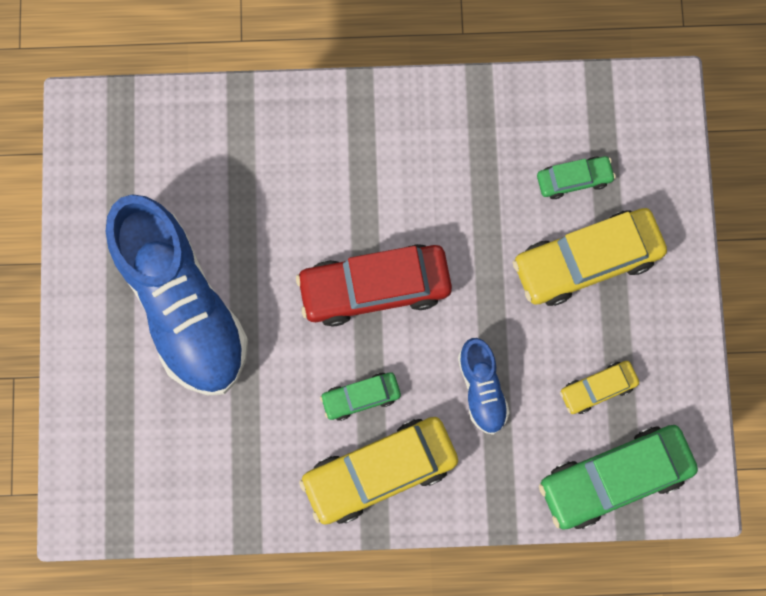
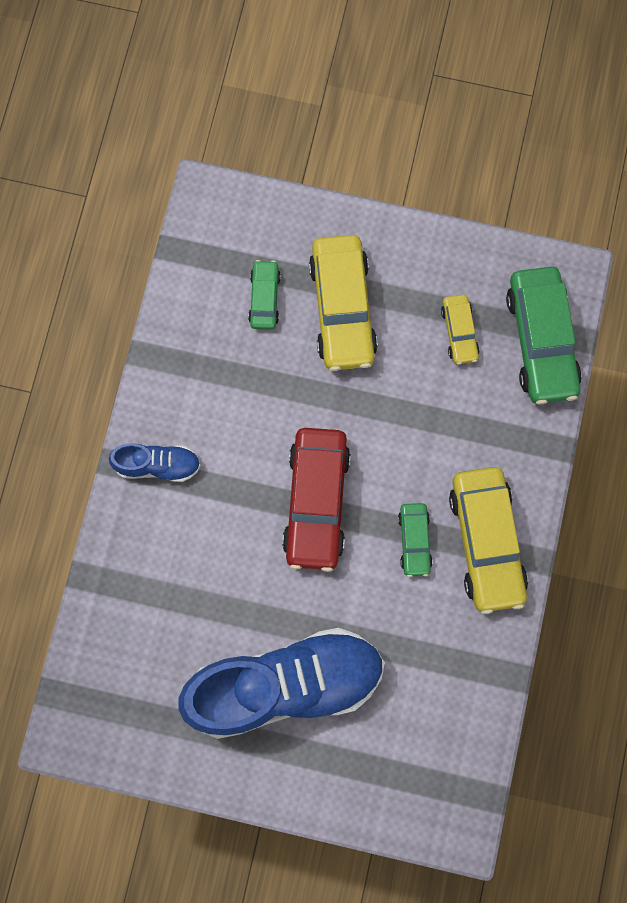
camera: 75 degrees left, 0 degrees up
blue shoe [458,338,510,435] -> blue shoe moved to [109,443,201,482]

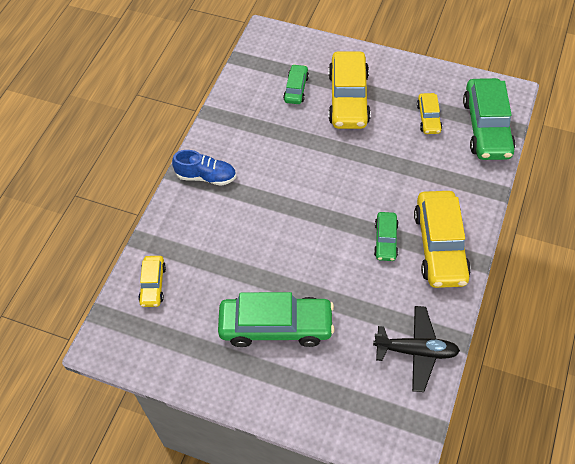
camera: 10 degrees right, 20 degrees down
blue shoe [178,628,385,739] -> green car [218,292,334,347]
red car [282,428,351,572] -> none
none -> yellow car [138,256,166,307]
none -> black plane [373,306,460,392]

